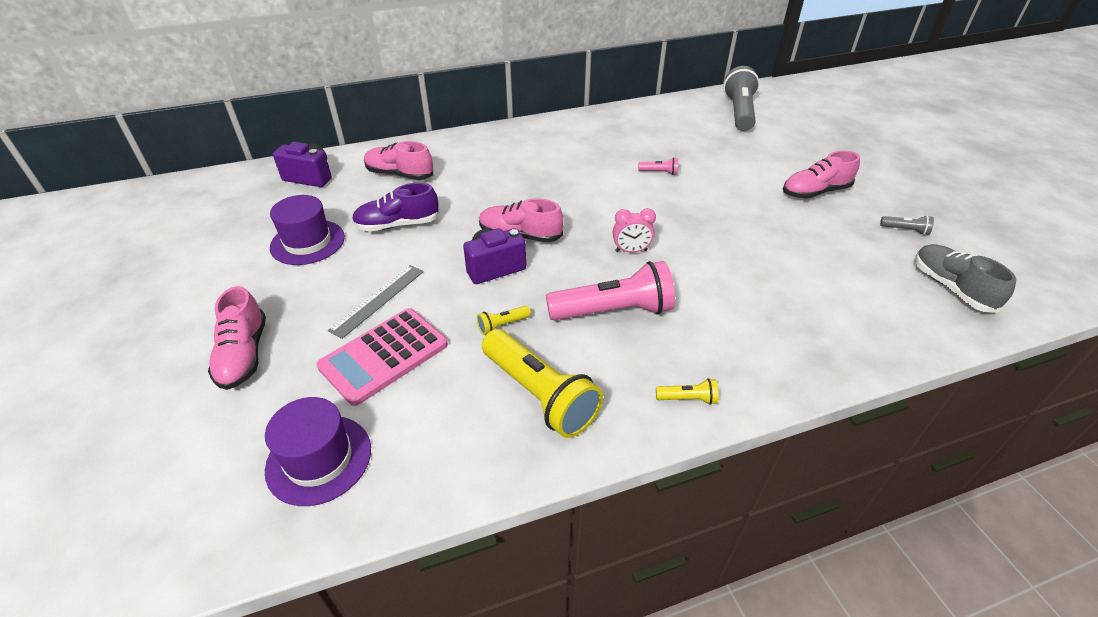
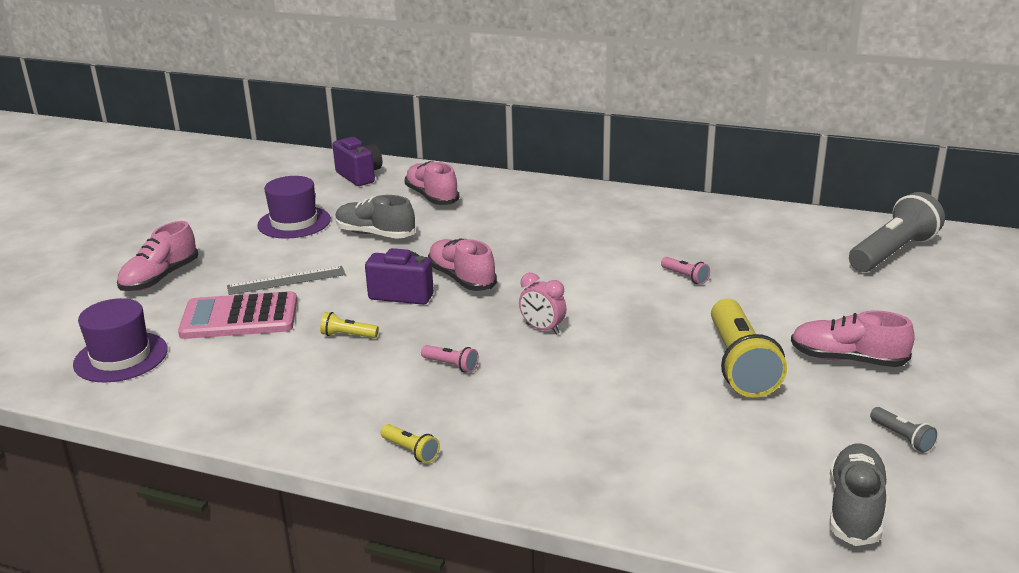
camera: 40 degrees right, 15 degrees down
purple shoe [352,183,440,232] -> grey shoe [335,195,415,239]
yellow flashlight [482,329,603,438] -> yellow flashlight moved to [711,298,787,398]
pink flashlight [546,261,675,321] -> pink flashlight [421,345,479,373], size x0.43

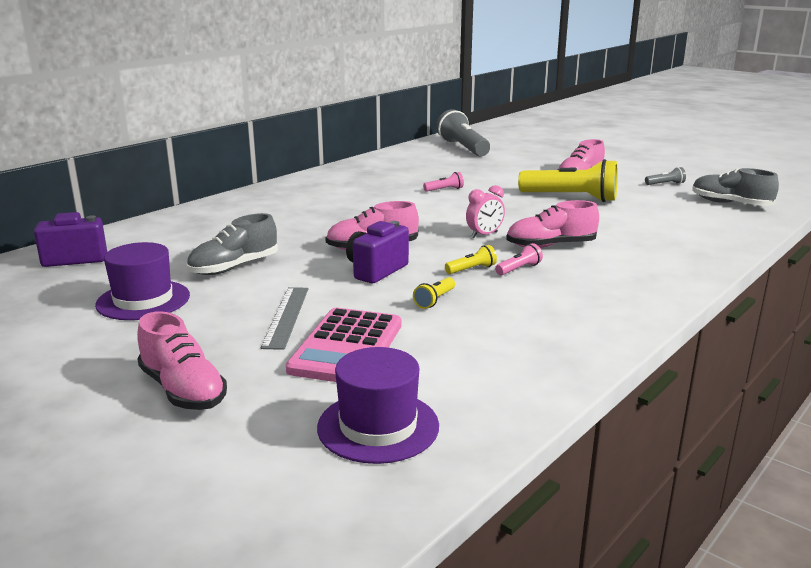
camera: 70 degrees left, 5 degrees down
yellow flashlight [381,424,440,463] -> yellow flashlight moved to [445,245,497,274]
pink shoe [405,161,459,205] -> pink shoe moved to [506,200,599,248]

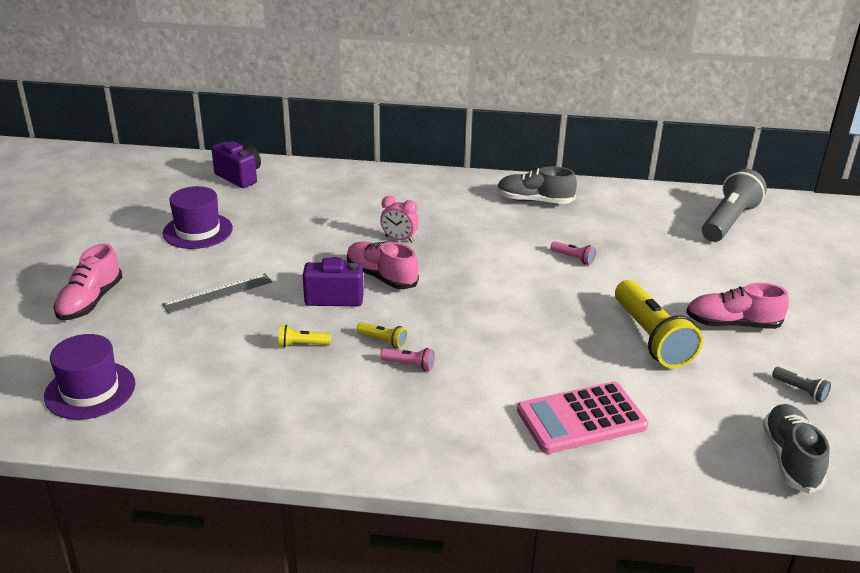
camera: 55 degrees right, 10 degrees up
grey shoe [187,213,278,275] -> grey shoe moved to [497,166,577,204]
pink calculator [286,308,402,382] -> pink calculator moved to [517,382,648,454]
pink clock [466,185,505,238] -> pink clock moved to [380,196,419,243]
pink shoe [506,200,599,248] -> none

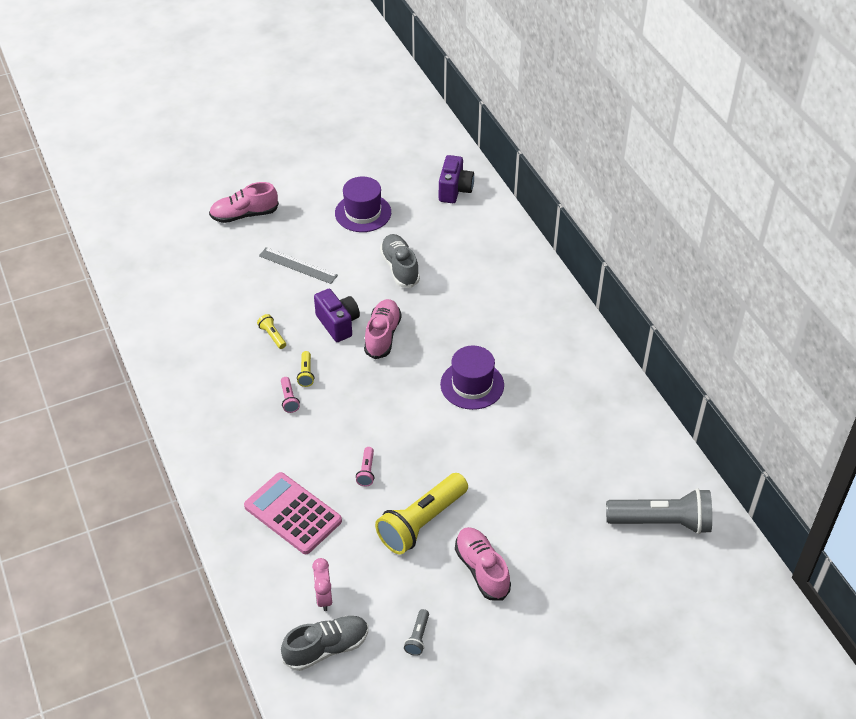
camera: 60 degrees right, 15 degrees up
purple hat [44,334,136,420] -> purple hat moved to [440,346,504,410]
pink clock [380,196,419,243] -> pink clock moved to [312,558,332,611]
grey shoe [497,166,577,204] -> grey shoe moved to [380,234,420,288]
pink flashlight [550,241,596,265] -> pink flashlight moved to [356,447,374,486]

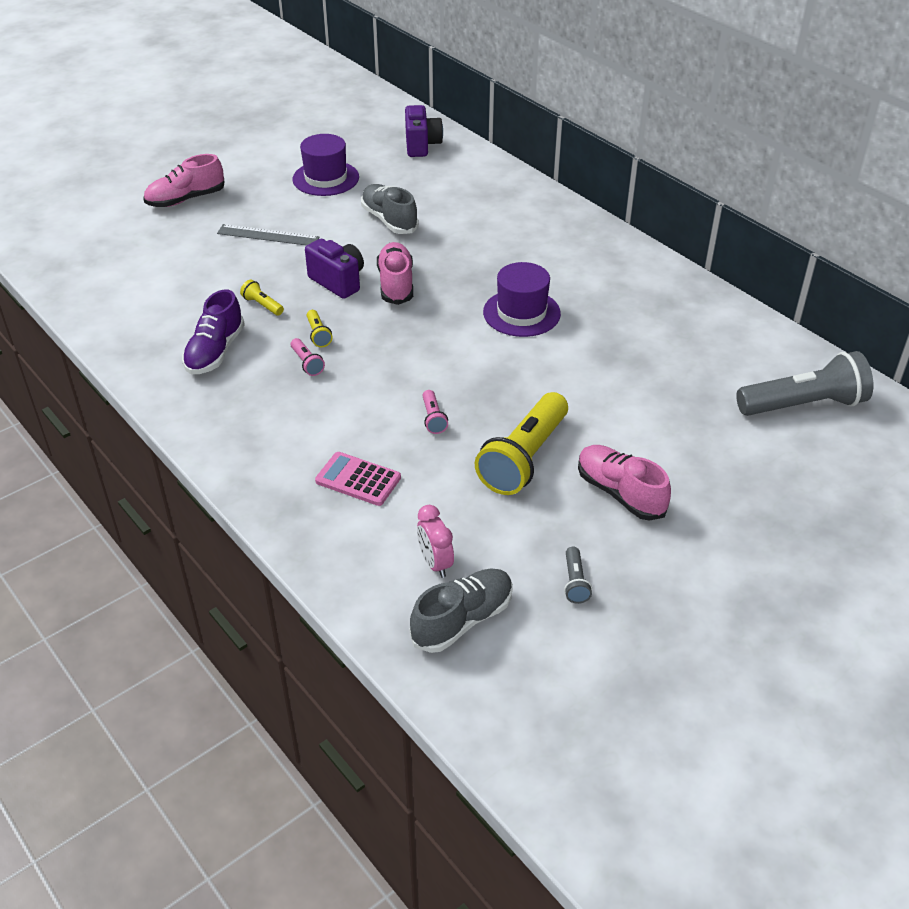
camera: 15 degrees left, 5 degrees down
pink calculator [244,472,342,554] -> pink calculator [315,452,401,506], size x0.65
none -> purple shoe [182,290,245,374]

